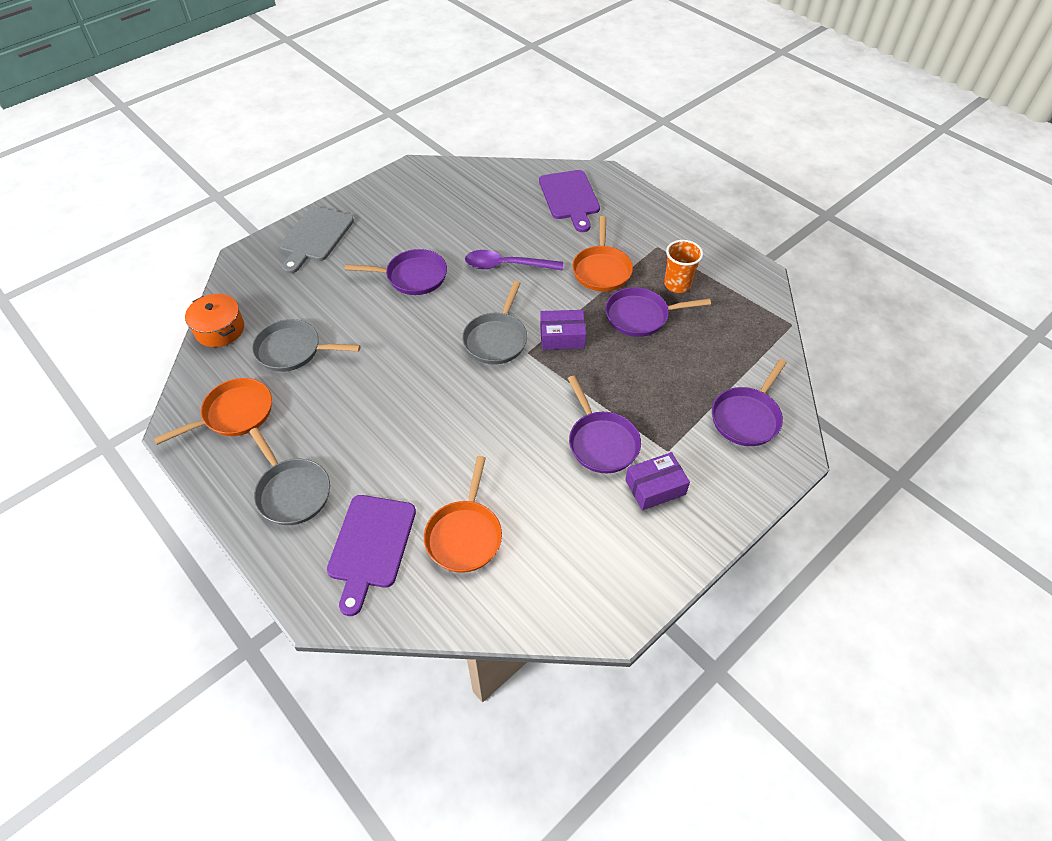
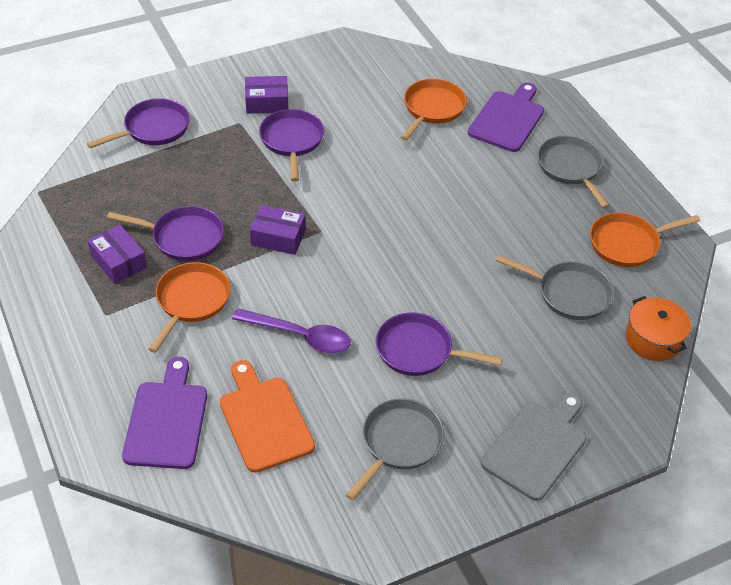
camera: 165 degrees left, 5 degrees down
grey pan [462,281,527,364] -> grey pan moved to [346,398,444,501]
orange cup [664,240,703,293] -> purple box [88,224,147,284]
none -> orange cutting board [220,360,315,473]

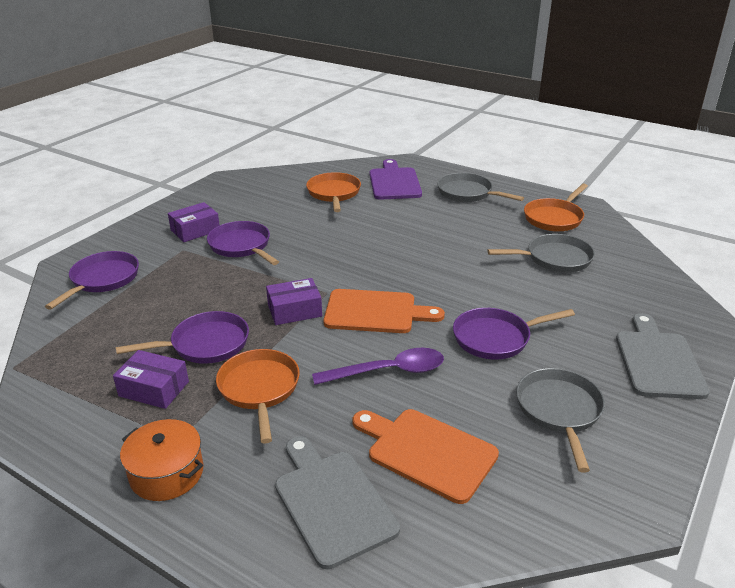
camera: 30 degrees left, 15 degrees down
purple cutting board [122,357,207,469] -> grey cutting board [275,436,400,569]
orange pot [625,296,691,361] -> orange pot moved to [120,419,204,501]
none -> orange cutting board [323,289,445,333]

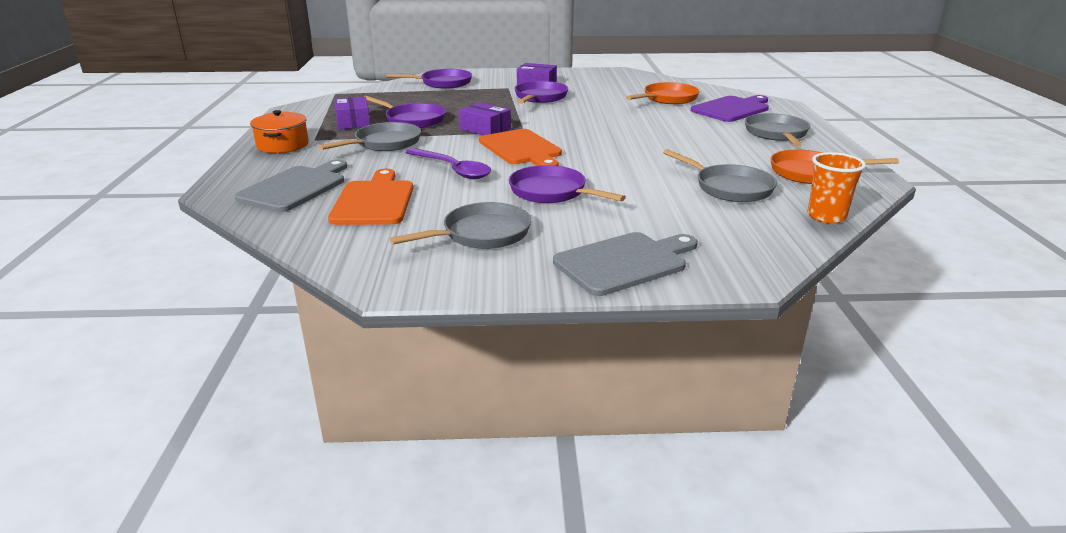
camera: 55 degrees right, 5 degrees down
orange pan [216,349,300,444] -> grey pan [319,122,421,151]
none -> orange cup [808,152,866,224]

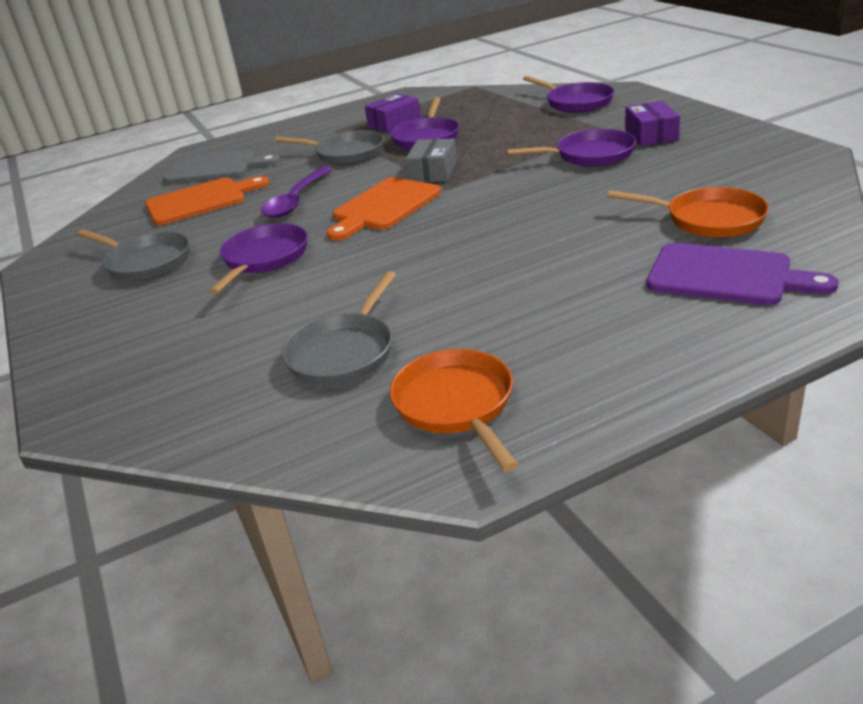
camera: 70 degrees right, 5 degrees up
orange pot [250,110,309,153] -> none
purple box [459,103,511,135] -> grey box [405,138,457,182]
grey cutting board [553,232,698,296] -> none
grey pan [745,113,810,146] -> none
orange cup [808,152,866,224] -> none

